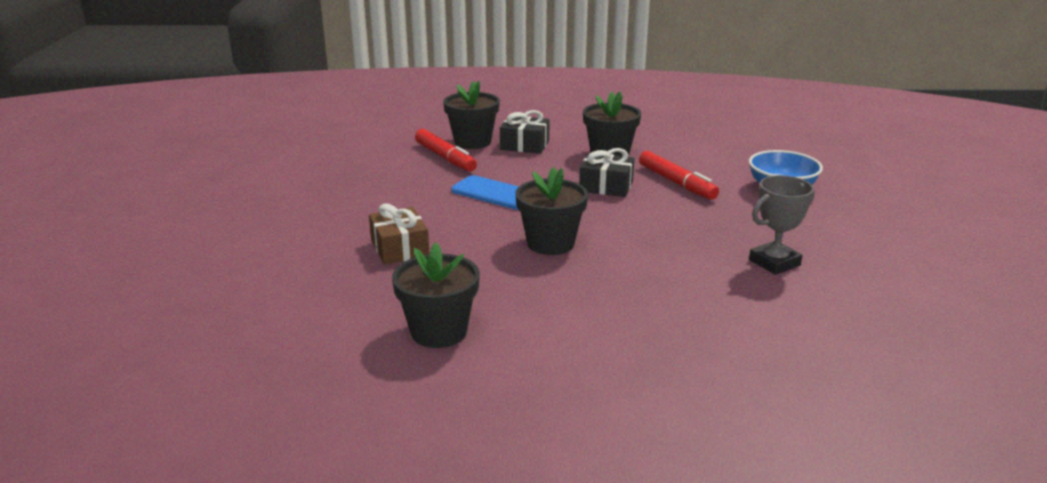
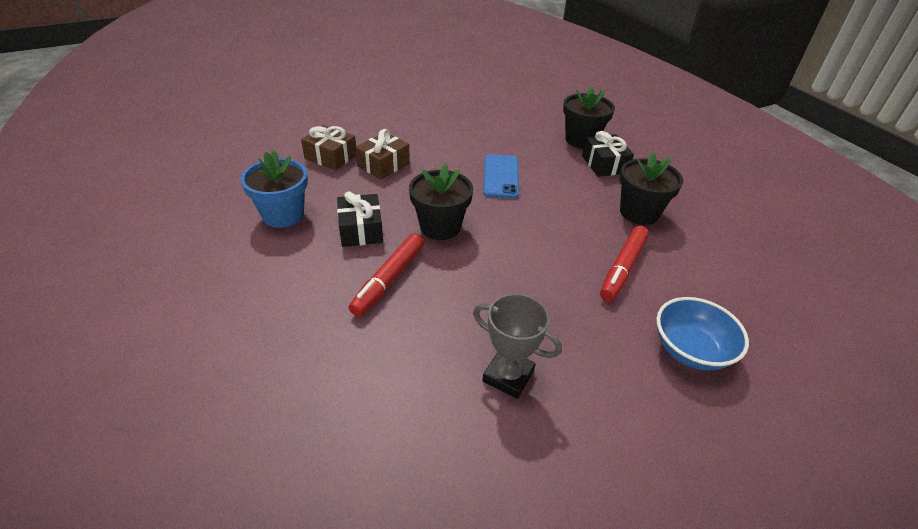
camera: 60 degrees right, 15 degrees up
black flower pot [392,242,480,348] -> blue flower pot [241,150,308,228]
red marker [415,129,477,171] -> red marker moved to [349,233,424,317]
black gift [579,148,635,197] -> black gift moved to [337,191,383,247]
none -> brown gift [301,125,356,170]

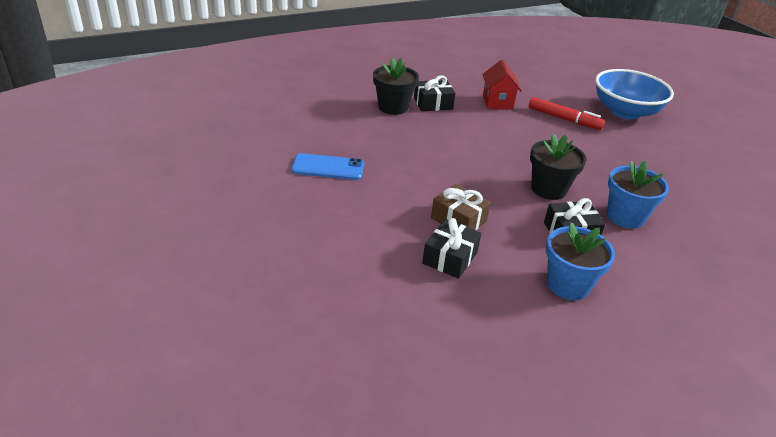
camera: 90 degrees left, 5 degrees down
brown gift [301,125,356,170] -> black gift [422,218,481,279]
red marker [349,233,424,317] -> blue flower pot [607,161,669,229]
grey trophy [473,294,562,399] -> none
blue phone [483,154,519,199] -> blue phone moved to [291,153,364,180]
black flower pot [620,152,683,225] -> red house [482,60,522,110]
blue bowl [656,297,749,370] -> blue bowl [595,69,674,119], size x1.53

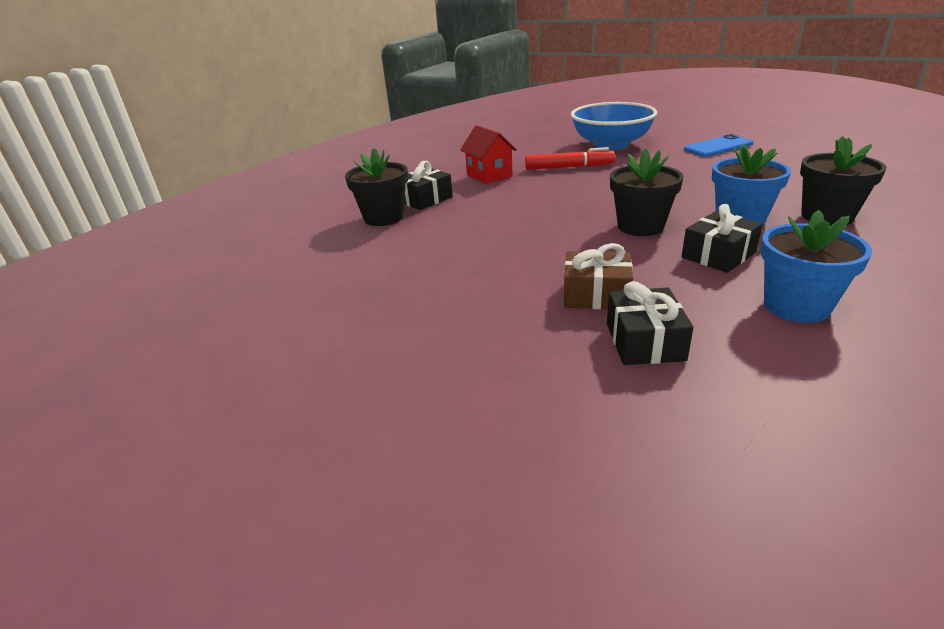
camera: 25 degrees left, 5 degrees down
blue phone [291,153,364,180] -> blue phone moved to [684,134,753,157]
none -> black flower pot [800,136,886,226]

